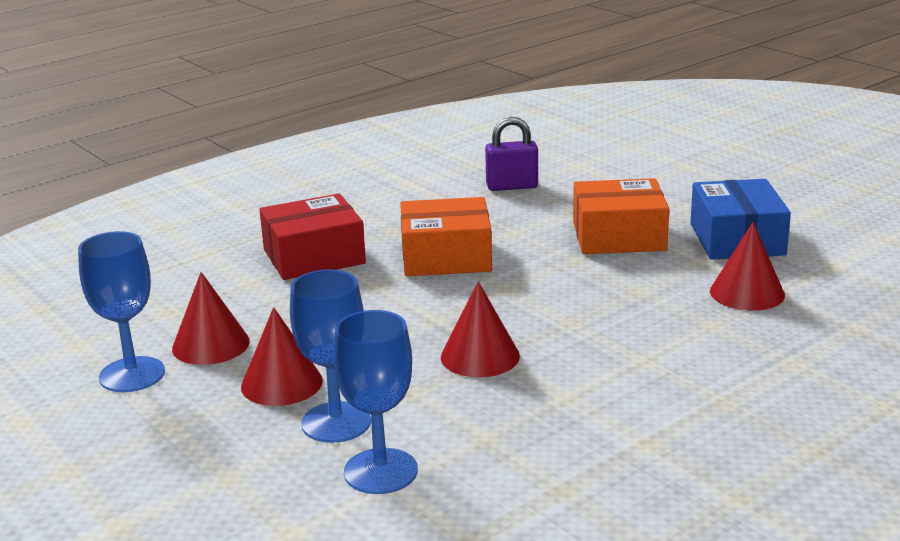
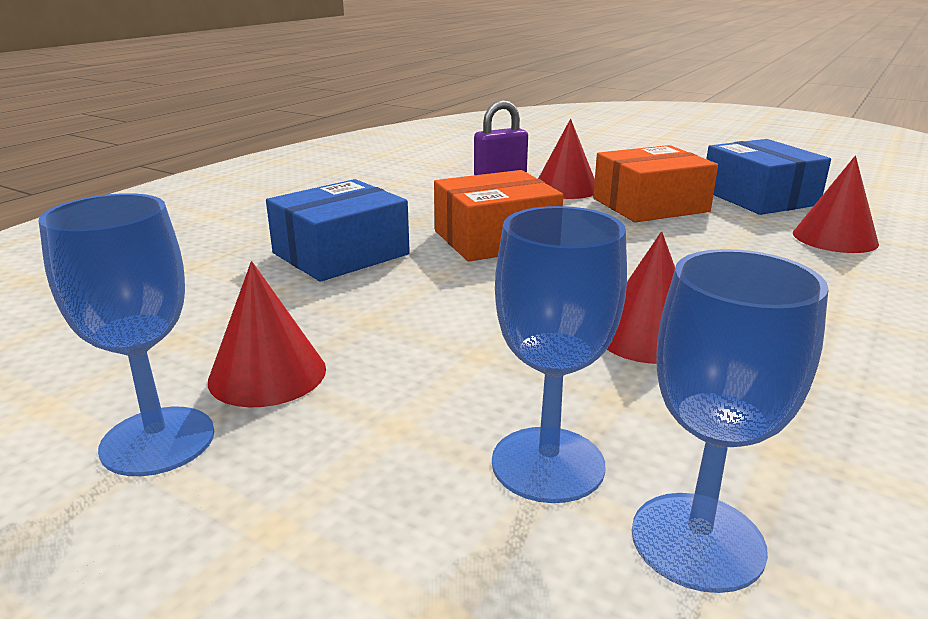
camera: 20 degrees left, 0 degrees up
red cone [241,307,323,406] -> red cone moved to [538,119,595,199]
red box [259,193,366,280] -> blue box [266,179,410,282]

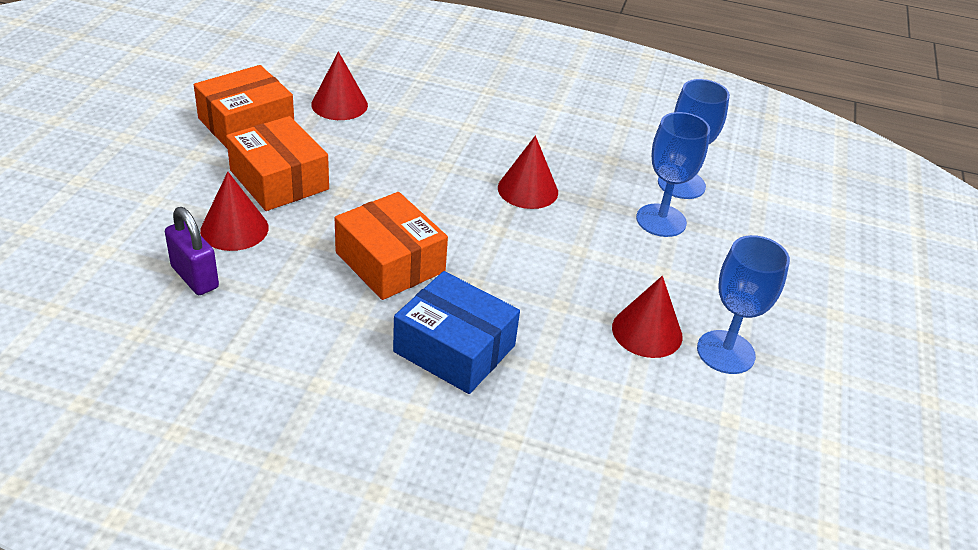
camera: 110 degrees left, 15 degrees up
blue box [707,139,831,215] -> orange box [194,65,294,149]

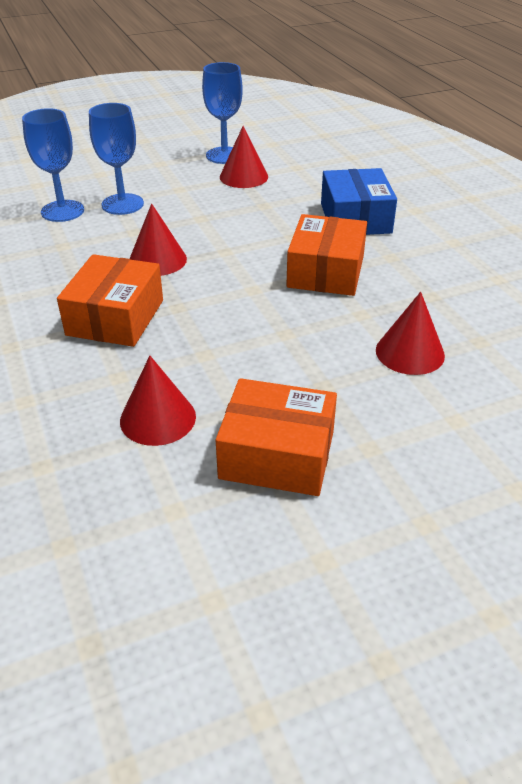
camera: 125 degrees left, 0 degrees up
purple padlock [165,207,219,295] -> none
orange box [226,116,329,211] -> orange box moved to [57,254,163,347]

